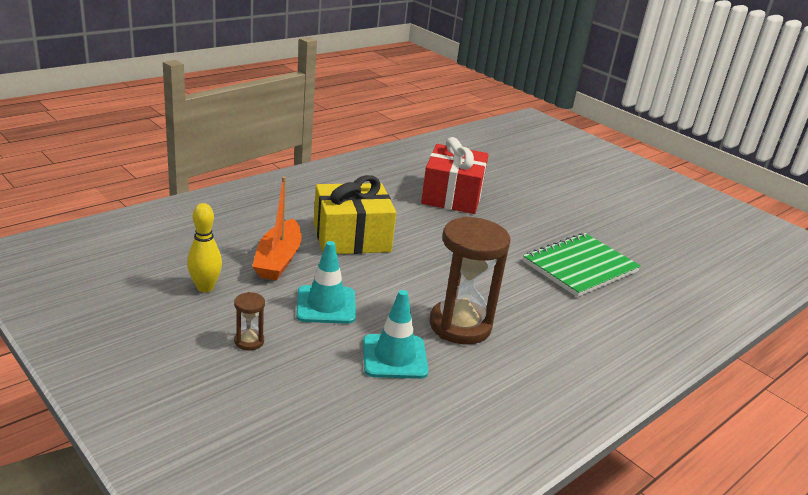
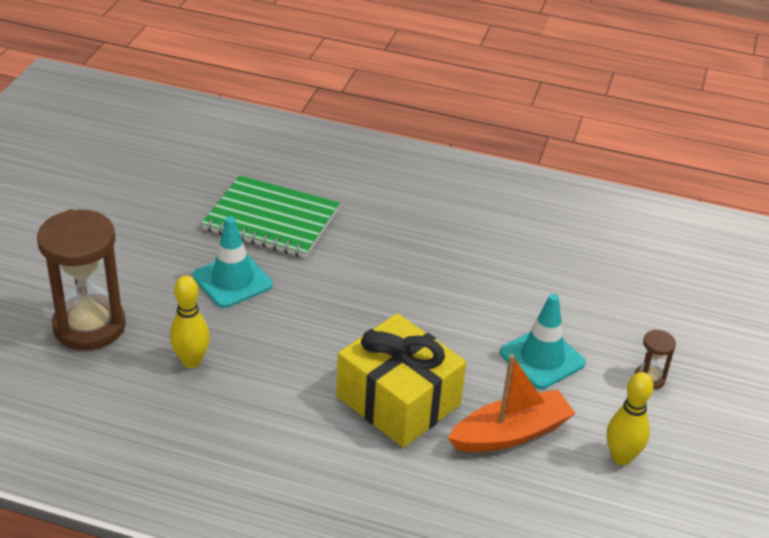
camera: 120 degrees left, 10 degrees up
turquoise traffic cone [363,290,428,379] -> turquoise traffic cone moved to [193,216,273,308]
red gift [421,137,489,214] -> yellow bowling pin [170,275,210,368]
brown hourglass [430,216,511,345] -> brown hourglass moved to [37,209,126,350]

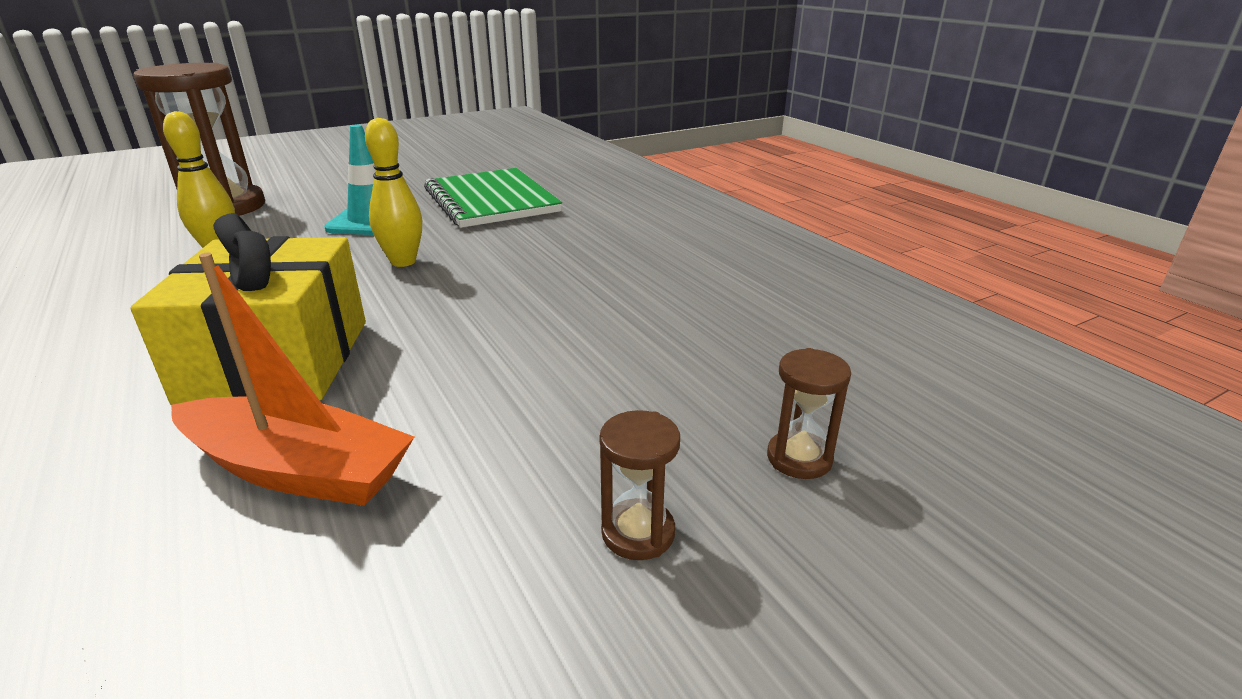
camera: 45 degrees right, 10 degrees down
turquoise traffic cone [500,294,586,389] -> none
yellow bowling pin [607,372,654,465] -> yellow bowling pin moved to [365,118,422,267]
none -> brown hourglass [767,348,851,479]

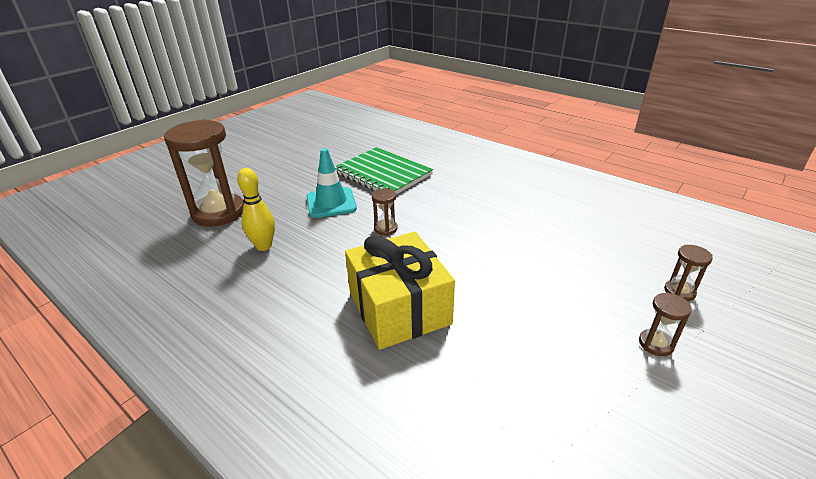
camera: 20 degrees left, 5 degrees up
orange boat [171,253,414,506] -> none
yellow bowling pin [365,118,422,267] -> brown hourglass [372,188,398,236]

